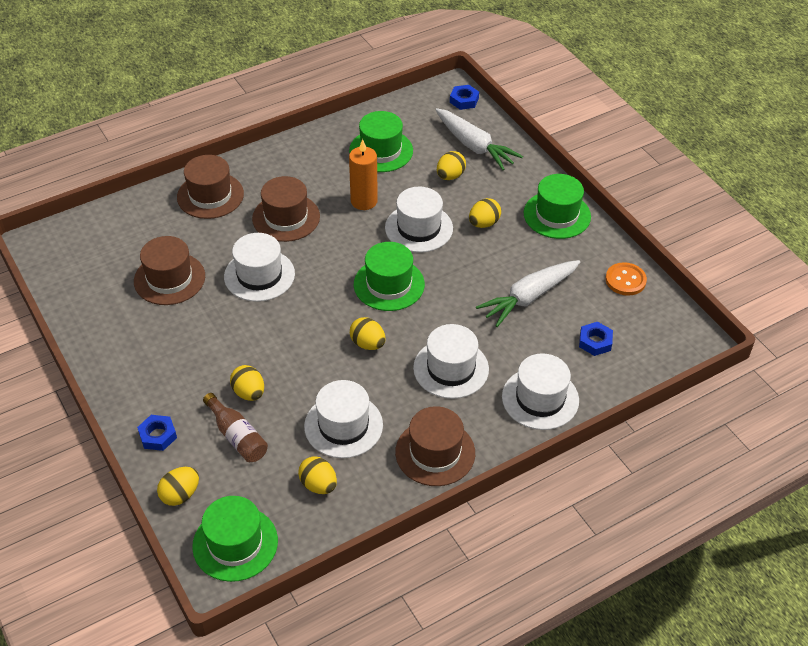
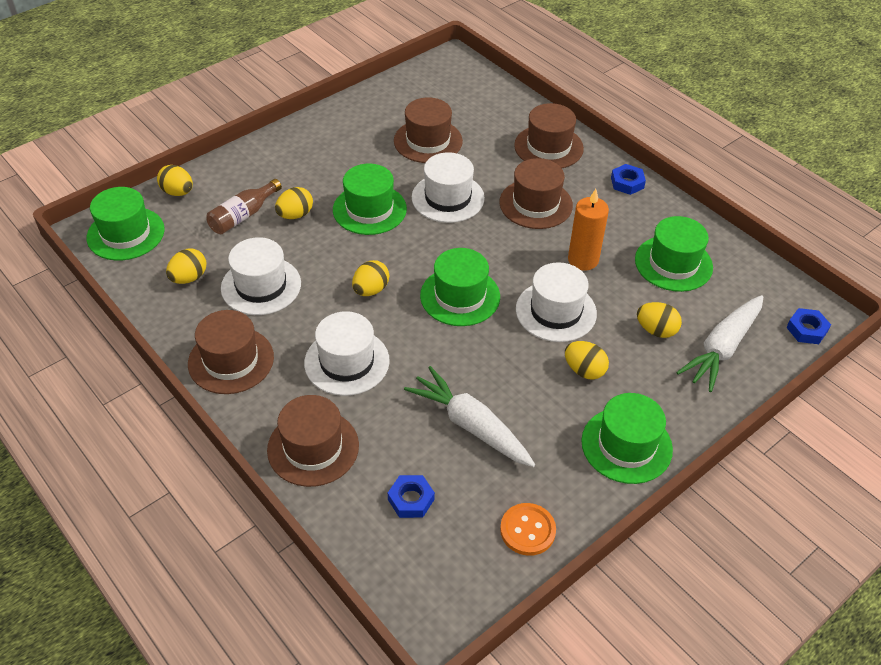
camera: 80 degrees right, 0 degrees up
blue nut [137,415,177,451] -> blue nut moved to [611,164,646,195]
white hat [502,353,579,430] -> brown hat [267,395,359,487]
none -> green hat [333,164,407,235]

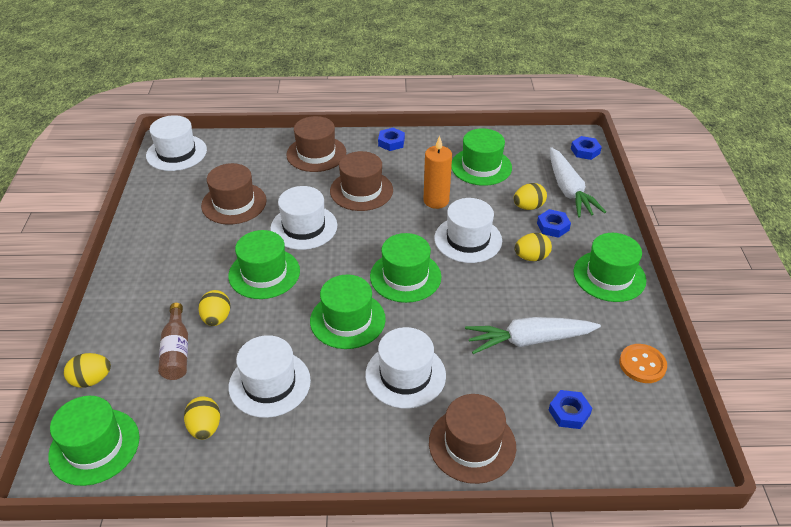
camera: 50 degrees left, 5 degrees down
brown hat [188,310,274,394] -> none
yellow egg [352,260,389,296] -> green hat [310,275,386,349]
none -> white hat [146,115,207,171]
none -> blue nut [537,209,571,238]

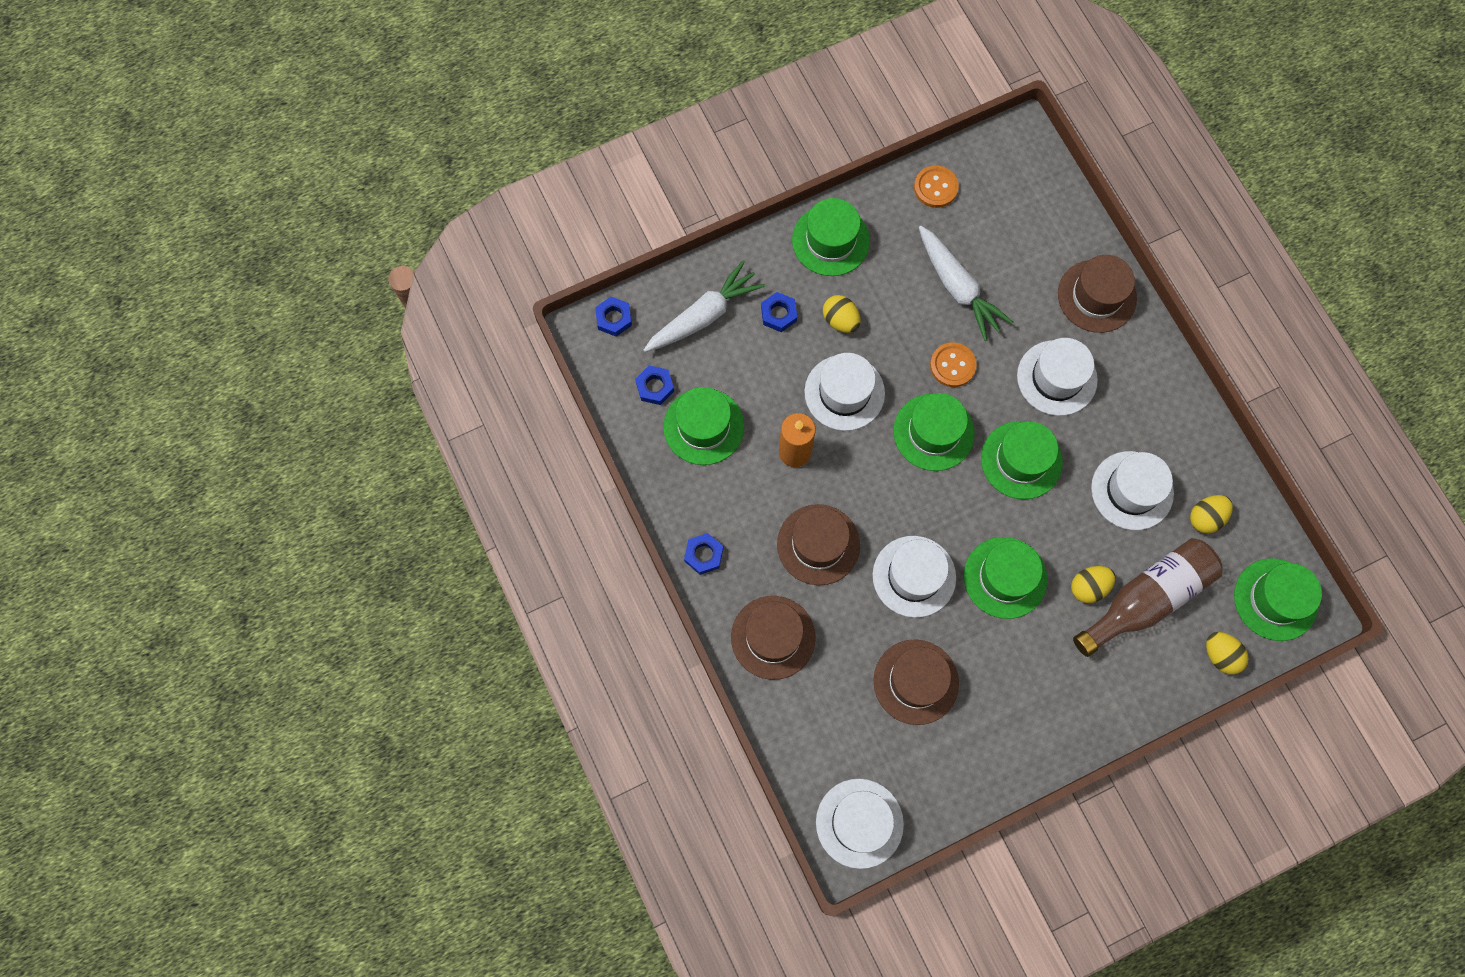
camera: 115 degrees left, 30 degrees up
brown bottle [158,303,188,380] -> brown bottle [1073,538,1223,657], size x1.70
yellow egg [514,183,547,210] -> none
blue nut [549,390,592,429] -> blue nut moved to [635,366,674,405]
none -> orange button [930,342,977,387]

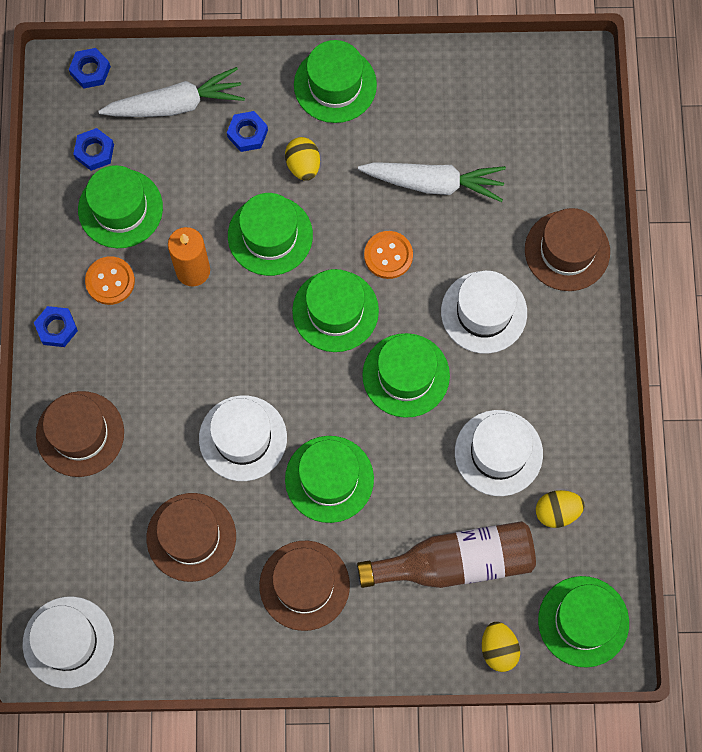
camera: 25 degrees right, 0 degrees up
brown hat [777,504,860,585] -> brown hat moved to [259,541,350,631]
white hat [804,353,885,431] -> green hat [228,193,313,276]
orange button [914,165,959,208] -> orange button moved to [85,256,135,305]
white carrot [919,225,1014,341] -> white carrot turned 75 degrees counterclockwise [358,162,506,202]
yellow egg [1071,566,1115,603] -> none

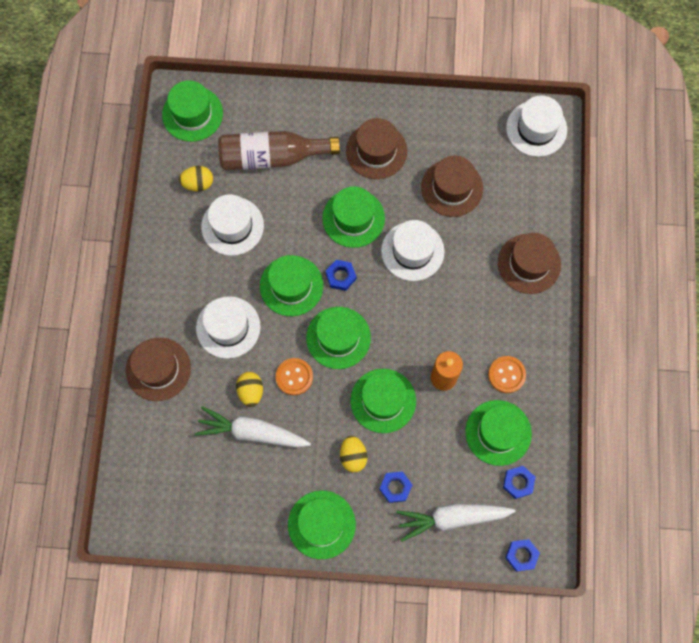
camera: 175 degrees left, 0 degrees up
blue nut [34,306,78,347] -> blue nut moved to [326,260,356,291]
yellow egg [482,622,520,672] -> yellow egg moved to [236,372,263,407]

